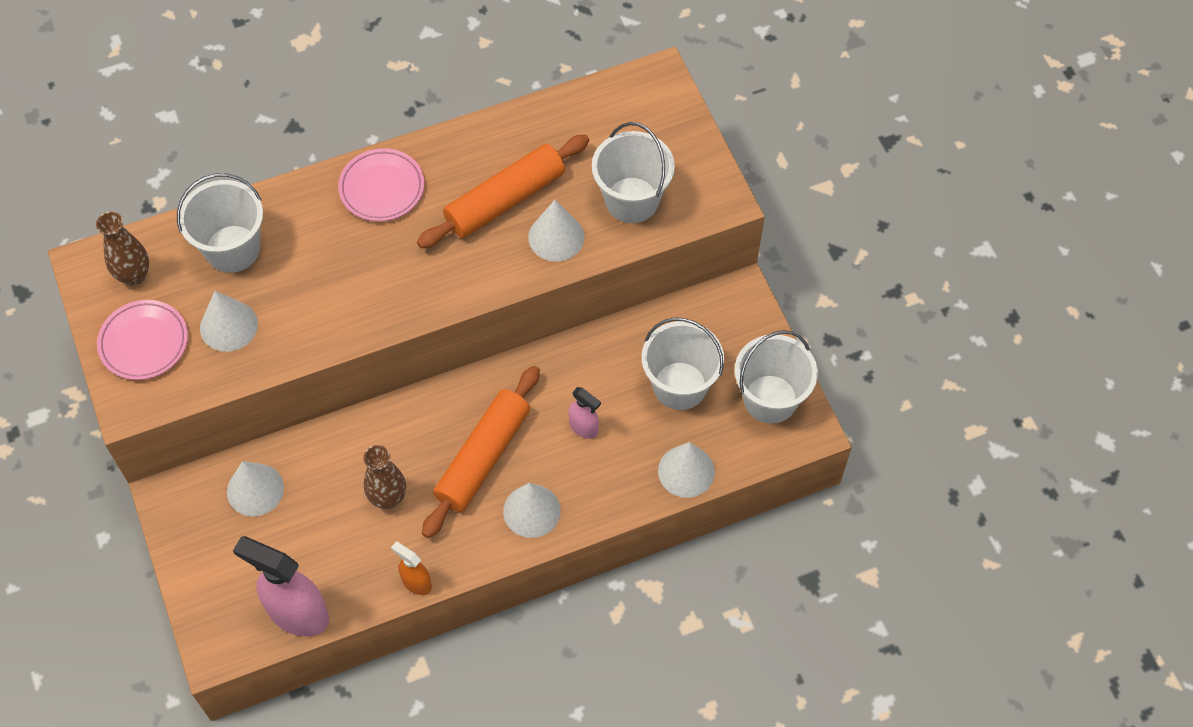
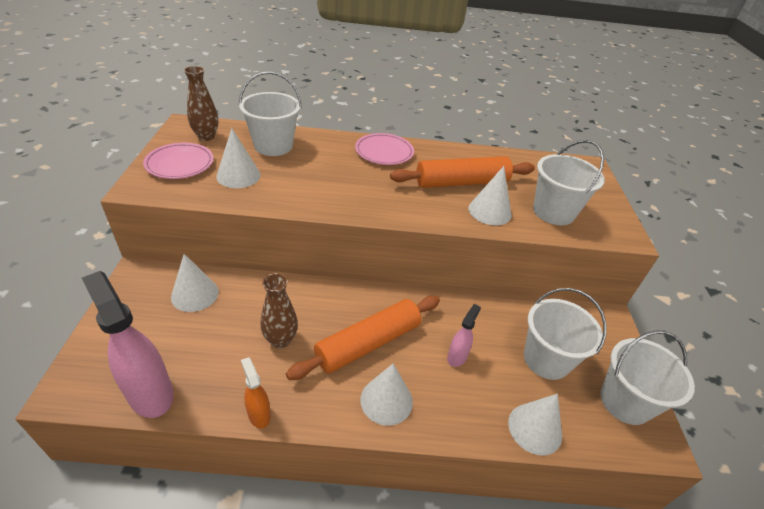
camera: 20 degrees right, 20 degrees down
pink spray bottle [568,387,601,439] -> pink spray bottle turned 120 degrees counterclockwise [447,304,481,367]

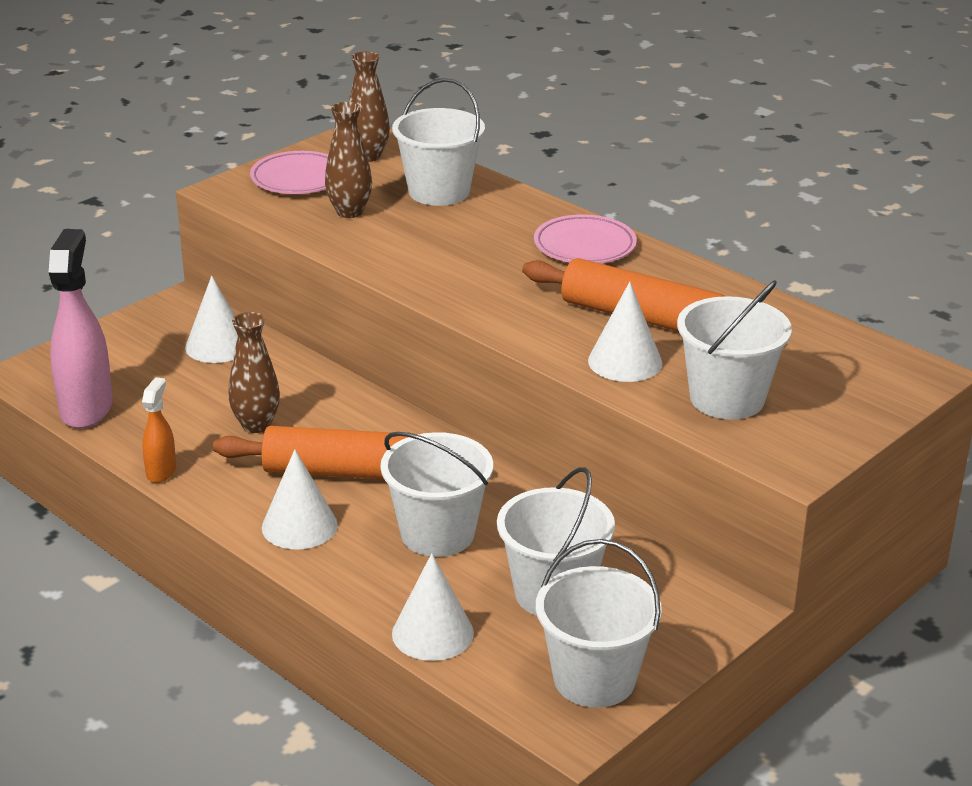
camera: 45 degrees right, 10 degrees down
white cone [216,128,260,188] -> brown vase [325,102,372,218]
pink spray bottle [447,304,481,367] -> white bucket [381,432,493,557]

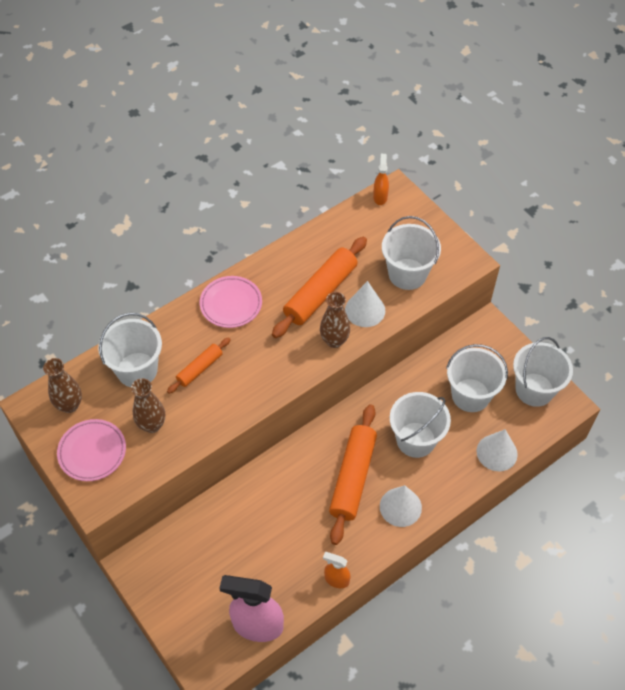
camera: 80 degrees left, 25 degrees up
white cone [185,276,238,363] -> none
brown vase [228,312,280,433] -> brown vase moved to [320,292,350,348]
none -> orange rolling pin [167,337,231,394]
none -> orange spray bottle [373,154,389,205]

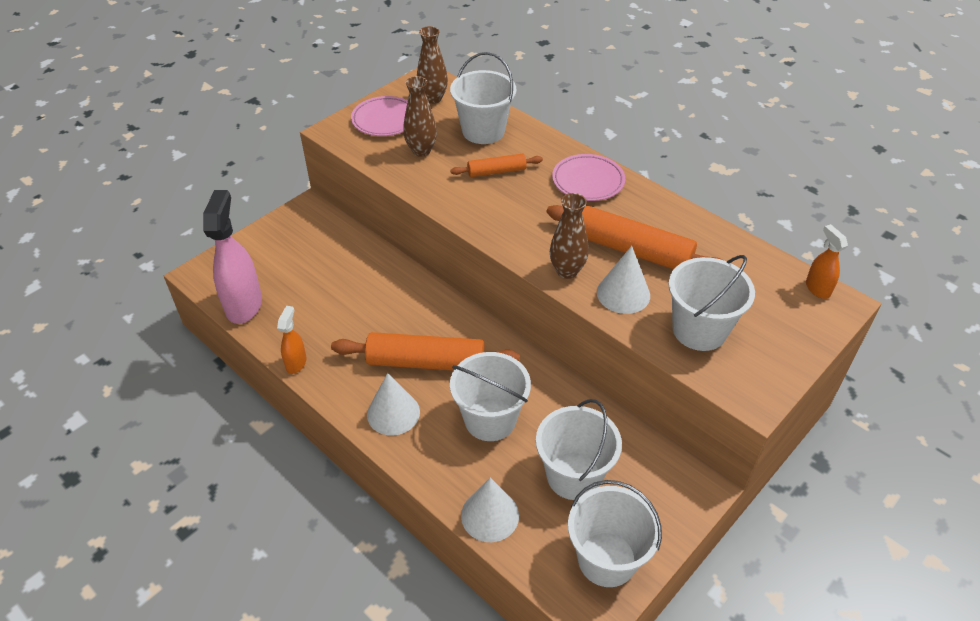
camera: 80 degrees right, 10 degrees down
orange rolling pin [167,337,231,394] -> orange rolling pin turned 45 degrees counterclockwise [450,153,543,177]
orange spray bottle [373,154,389,205] -> orange spray bottle turned 105 degrees counterclockwise [806,224,848,299]

